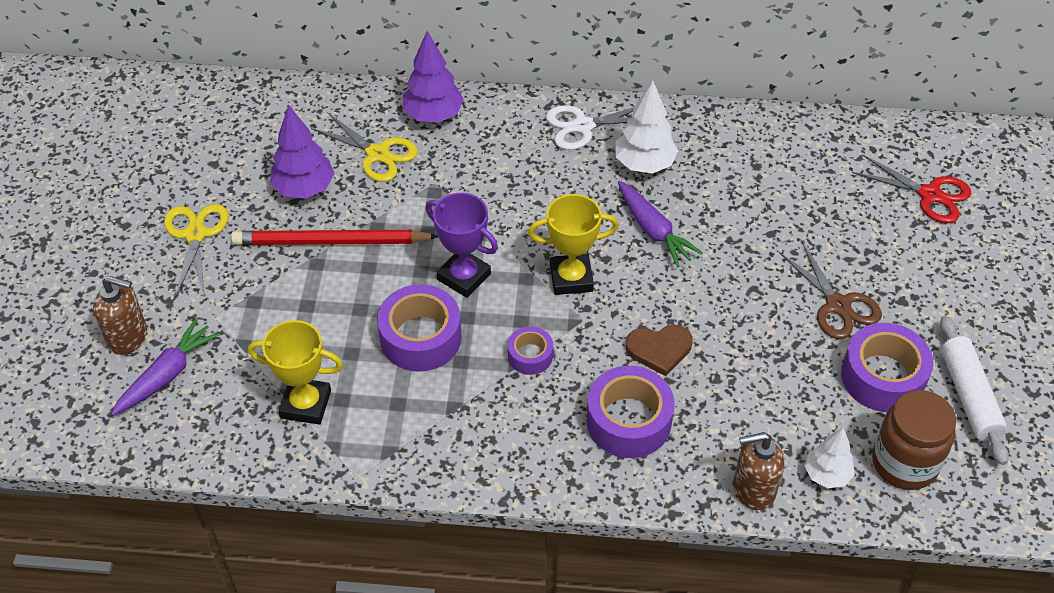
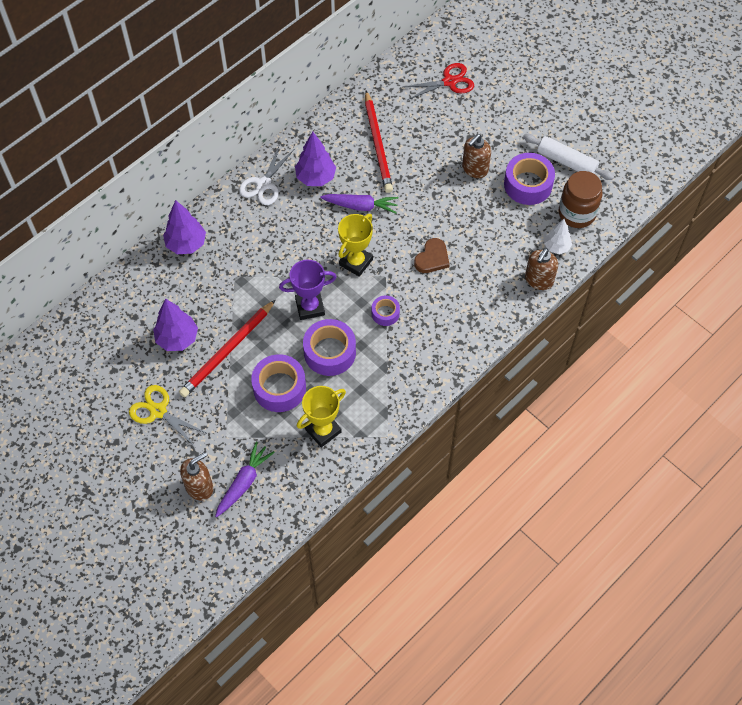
camera: 50 degrees left, 10 degrees up
purple carrot [111,318,220,415] -> purple carrot turned 45 degrees clockwise [215,442,275,517]
yellow scissors [311,112,418,182] -> none
purple tape [586,366,674,458] -> purple tape moved to [251,354,306,412]
white tree [615,81,679,174] -> purple tree [295,132,336,186]
brown scissors [779,242,882,339] -> brown soap dispenser [462,134,491,178]
none -> red pencil [365,91,393,193]

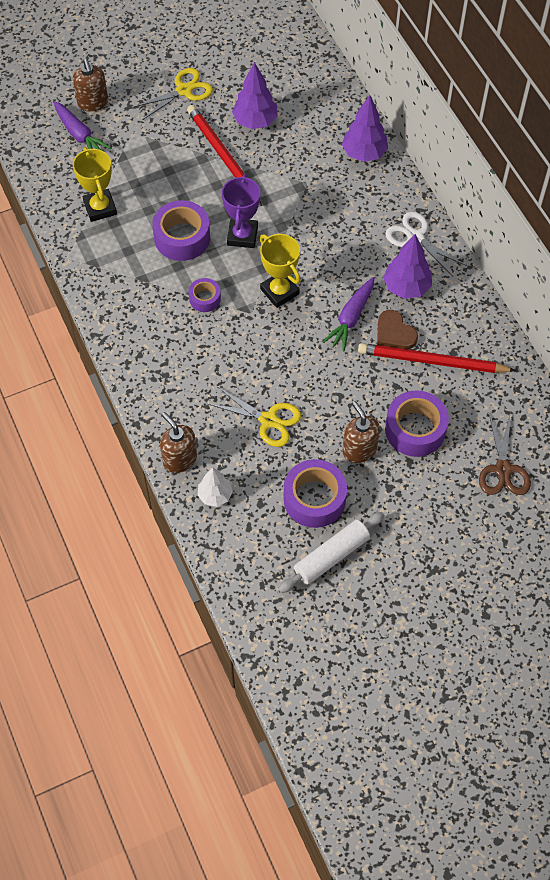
camera: 110 degrees right, 0 degrees up
purple tape [251,354,306,412] -> purple tape moved to [385,390,449,457]
red scissors [404,63,474,100] -> brown scissors [479,413,531,495]
brown heart [414,238,450,273] -> brown heart moved to [377,310,418,349]
brown jar [559,171,602,228] -> none
none -> yellow scissors [208,387,301,447]

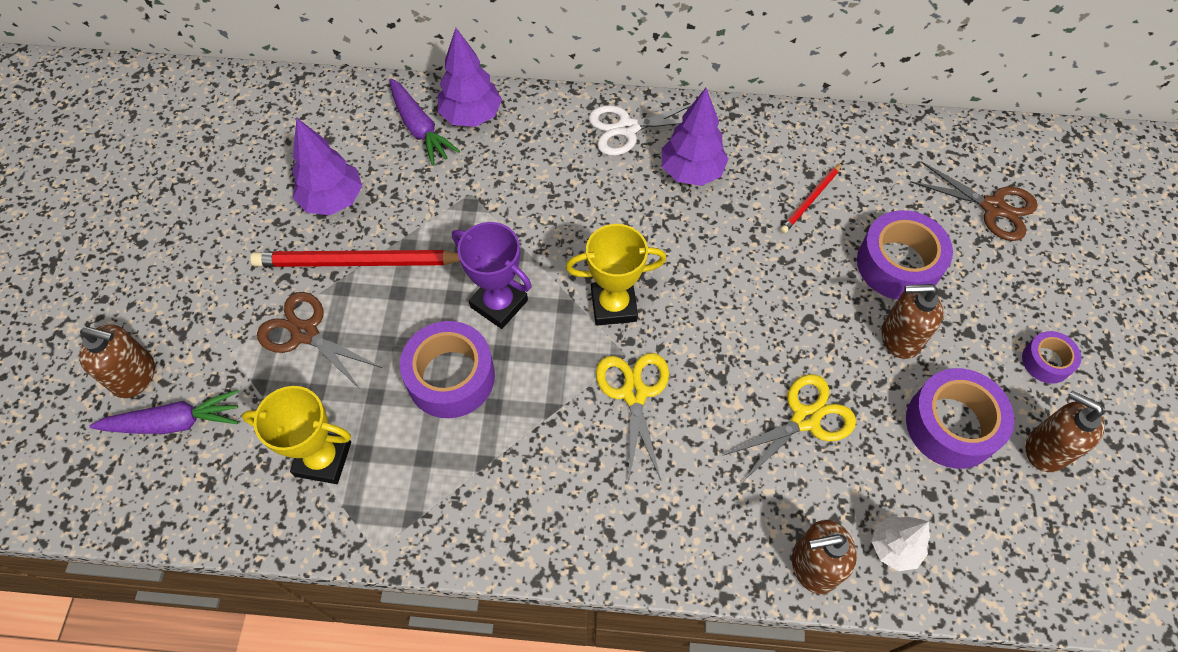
camera: 60 degrees left, 0 degrees up
yellow scissors [133,68,213,120] -> yellow scissors moved to [596,353,669,480]
purple tape [189,278,221,312] -> purple tape moved to [1022,331,1081,384]
white rolling pin [279,512,385,593] -> brown soap dispenser [1026,390,1104,472]
purple carrot [323,277,374,352] -> purple carrot moved to [389,79,460,166]
red pencil [358,343,516,373] -> red pencil [780,163,842,233], size x0.52
brown heart [377,310,418,349] -> none
none -> brown scissors [257,292,382,390]

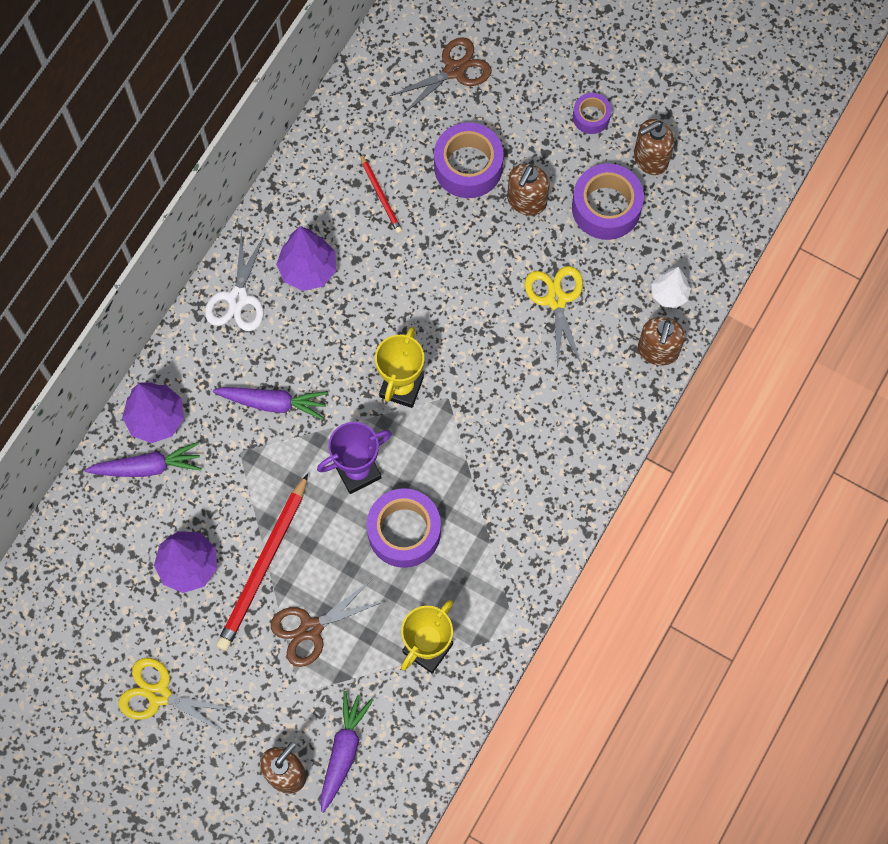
camera: 65 degrees left, 10 degrees up
yellow scissors [596,353,669,480] -> yellow scissors moved to [118,658,237,733]
none -> purple carrot [213,387,328,420]

